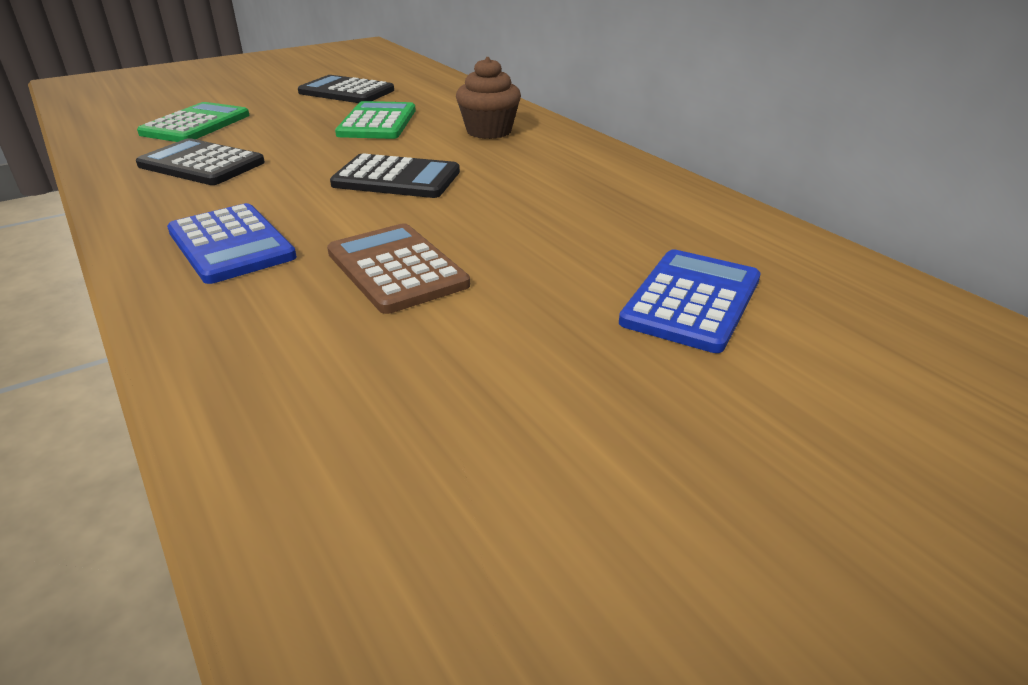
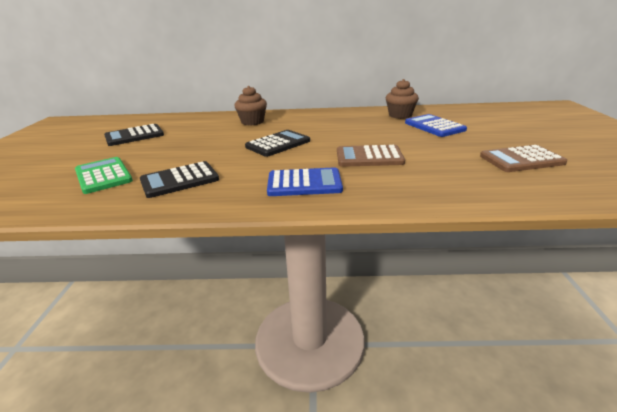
camera: 55 degrees left, 5 degrees down
green calculator [335,101,416,139] -> none
none -> brown cupcake [386,79,419,119]
none -> brown calculator [480,145,568,172]

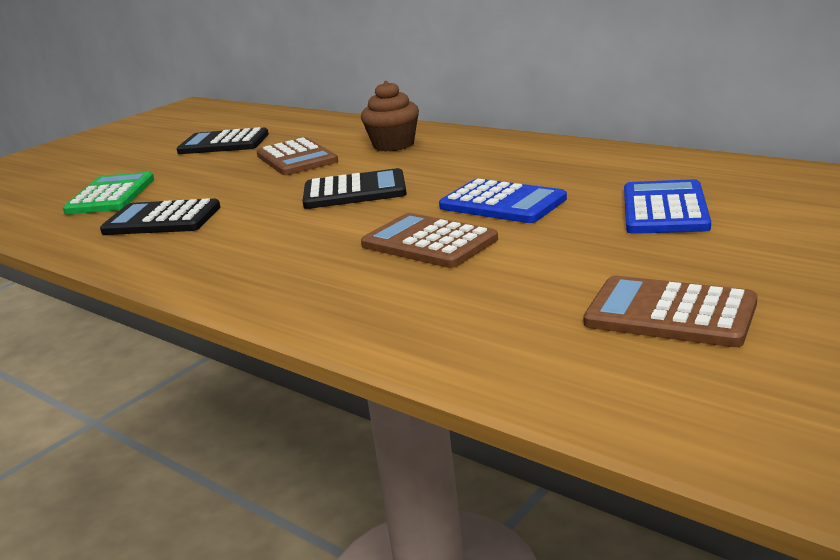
camera: 40 degrees right, 5 degrees down
blue calculator [267,167,343,196] -> blue calculator moved to [439,179,567,223]
brown cupcake [386,79,419,119] -> none
none -> brown calculator [256,137,338,175]

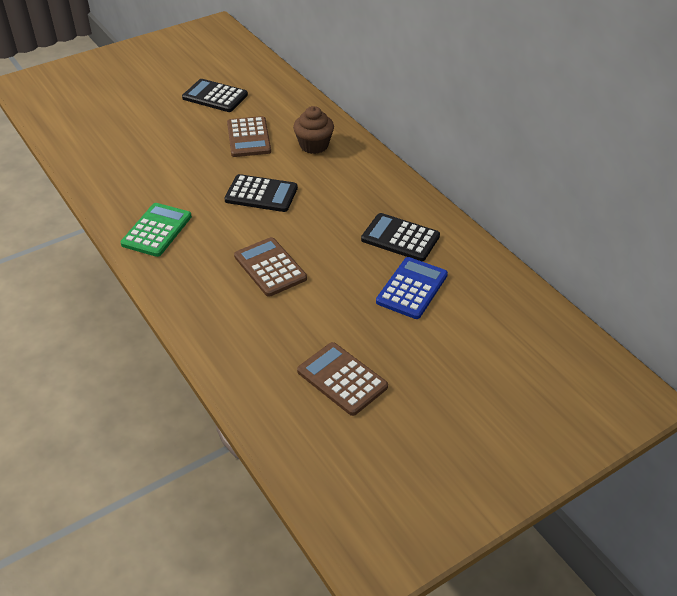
camera: 15 degrees right, 20 degrees up
green calculator [63,172,154,215] -> green calculator moved to [121,203,192,257]
black calculator [100,198,220,235] -> black calculator moved to [361,213,440,261]
blue calculator [439,179,567,223] -> none

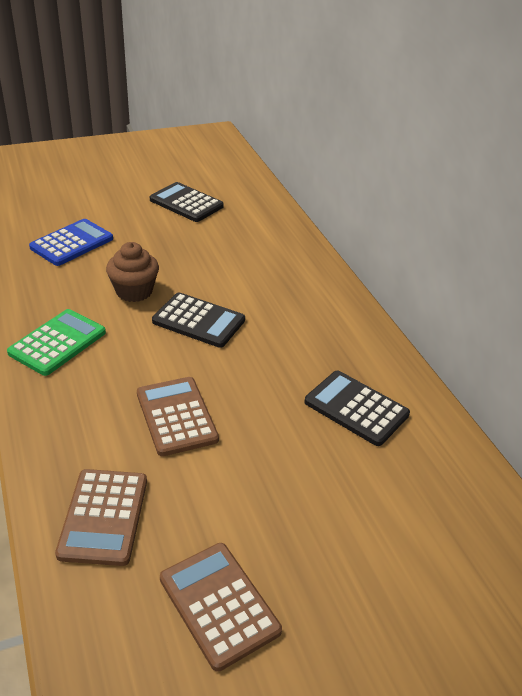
camera: 10 degrees right, 5 degrees down
brown calculator [227,116,271,157] -> brown calculator moved to [55,469,147,566]
brown cupcake [293,106,334,154] -> brown cupcake moved to [106,242,159,302]
blue calculator [376,257,448,319] -> blue calculator moved to [29,219,113,266]

